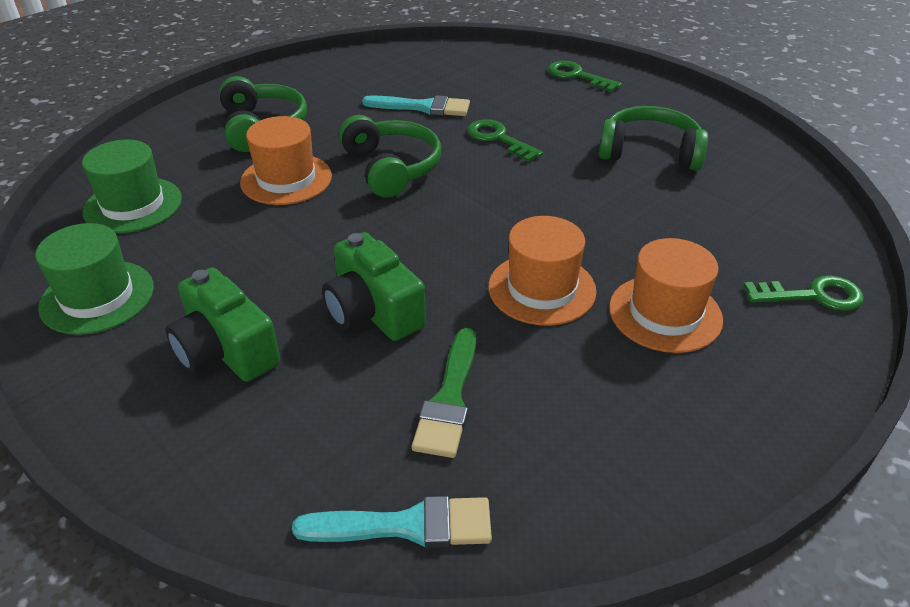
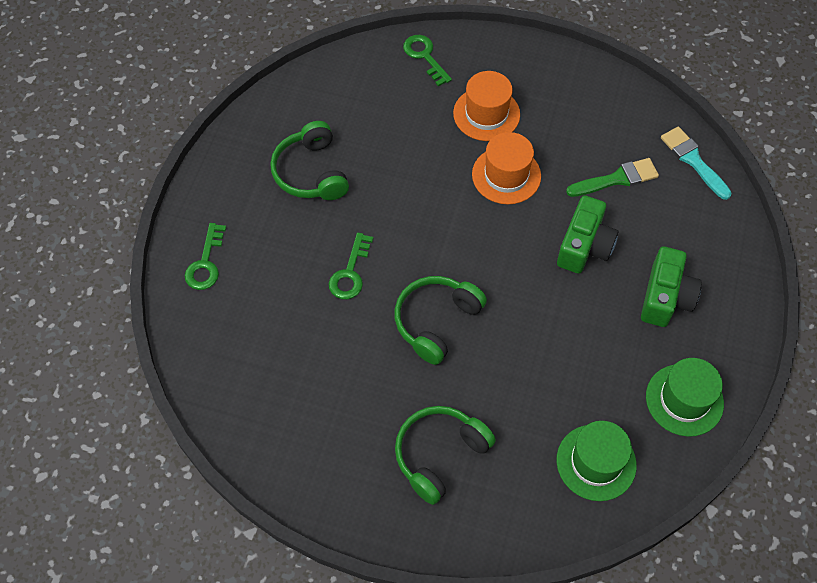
camera: 120 degrees left, 20 degrees up
orange hat [240,116,332,205] -> none
turquoise brush [362,95,470,116] -> none

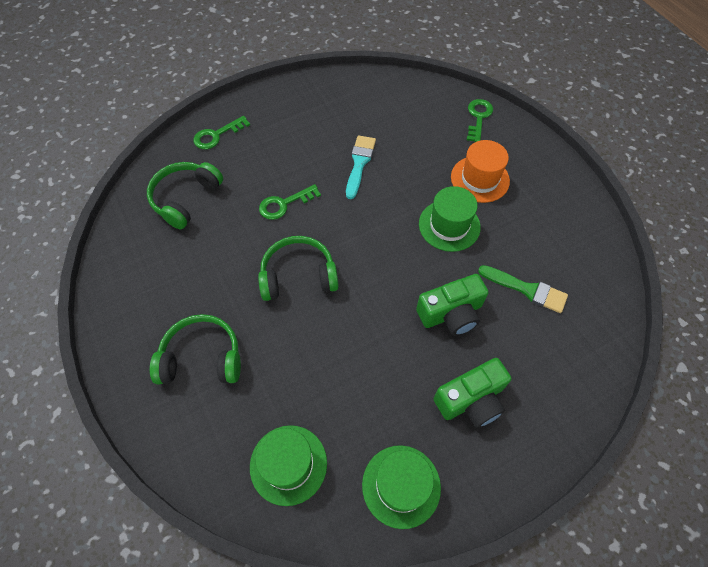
camera: 45 degrees right, 0 degrees up
green headphones [270,121,349,200] -> green headphones moved to [147,162,223,229]
orange hat [472,132,541,204] -> green hat [419,186,481,252]
turquoise brush [661,126,732,200] -> turquoise brush moved to [346,135,376,199]

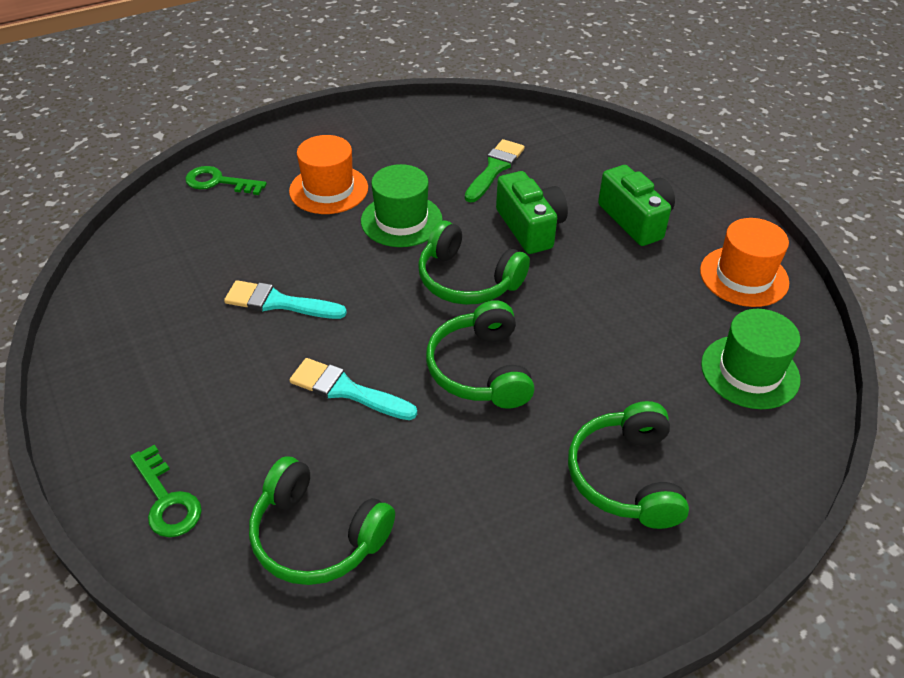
camera: 90 degrees left, 15 degrees down
green key [259,184,321,220] -> turquoise brush [290,358,417,420]
green hat [362,445,441,529] -> orange hat [700,218,789,307]
none -> green headphones [418,221,530,305]

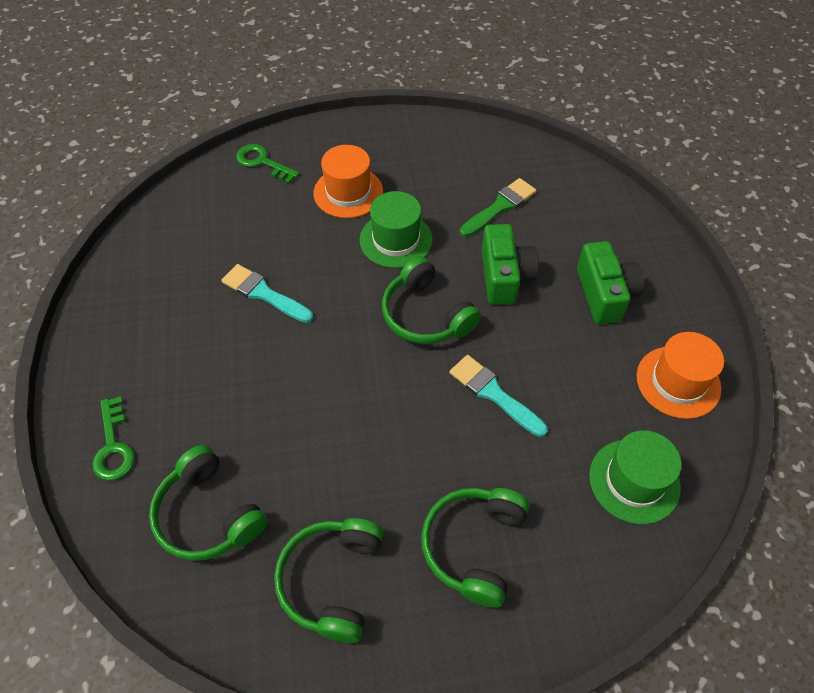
camera: 20 degrees right, 10 degrees up
turquoise brush [290,358,417,420] -> turquoise brush moved to [449,355,548,437]
green headphones [426,301,535,409] -> green headphones moved to [274,518,384,643]

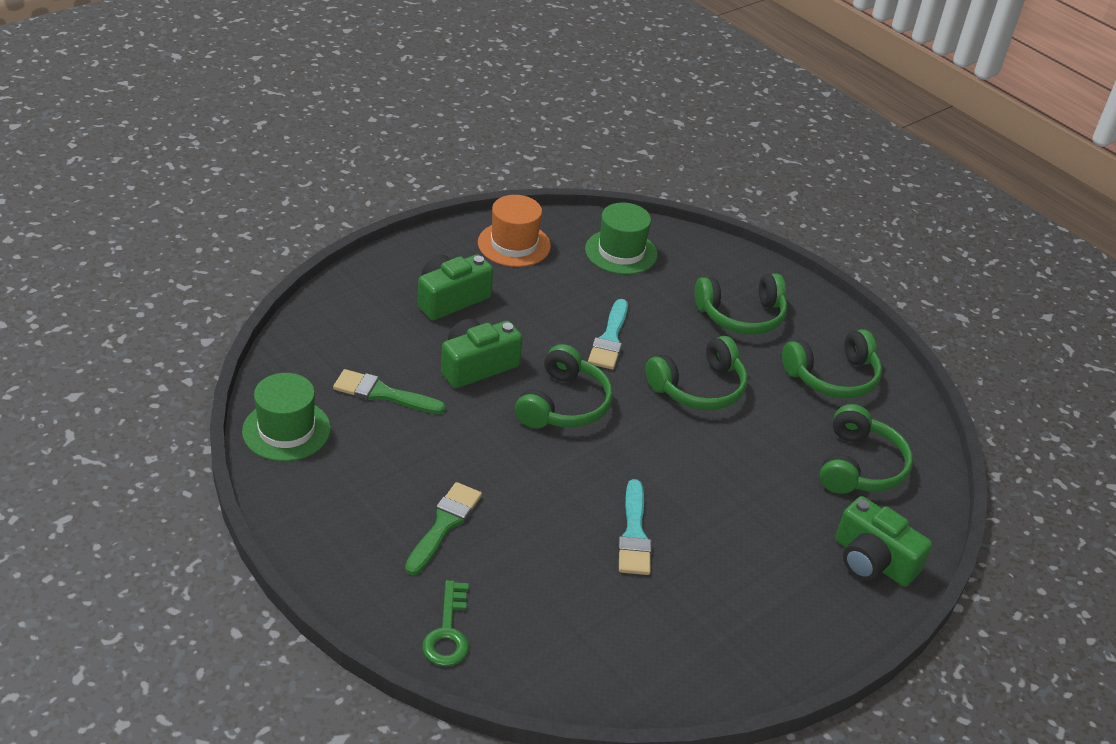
camera: 125 degrees left, 15 degrees down
green key [92,397,135,481] -> green camera [835,496,932,586]
orange hat [314,145,383,218] -> green brush [405,482,482,575]
green hat [360,191,433,268] -> green hat moved to [242,373,331,461]
none -> green headphones [645,336,748,410]

